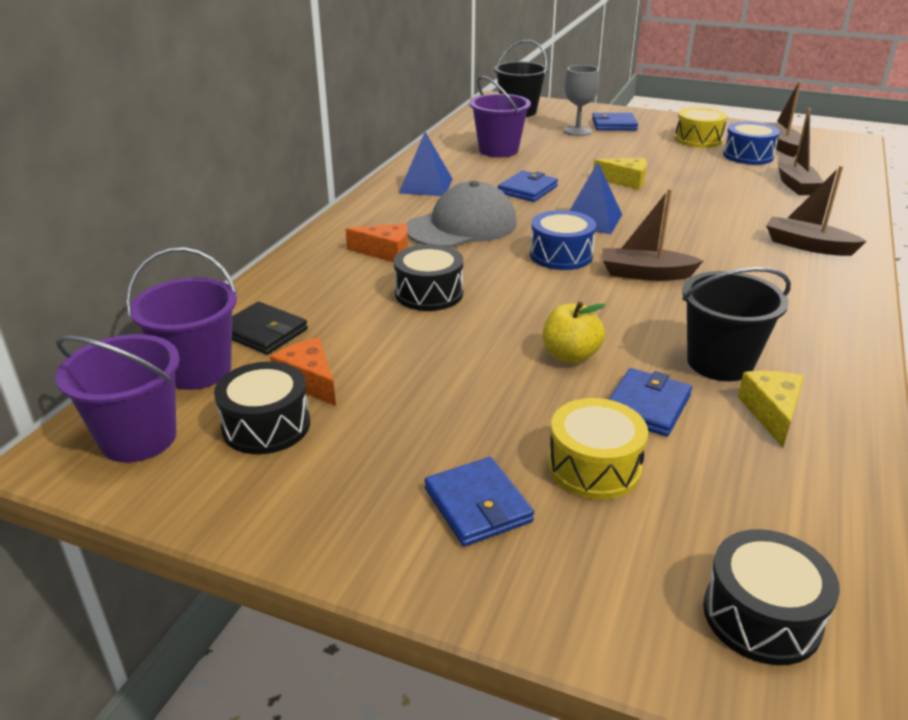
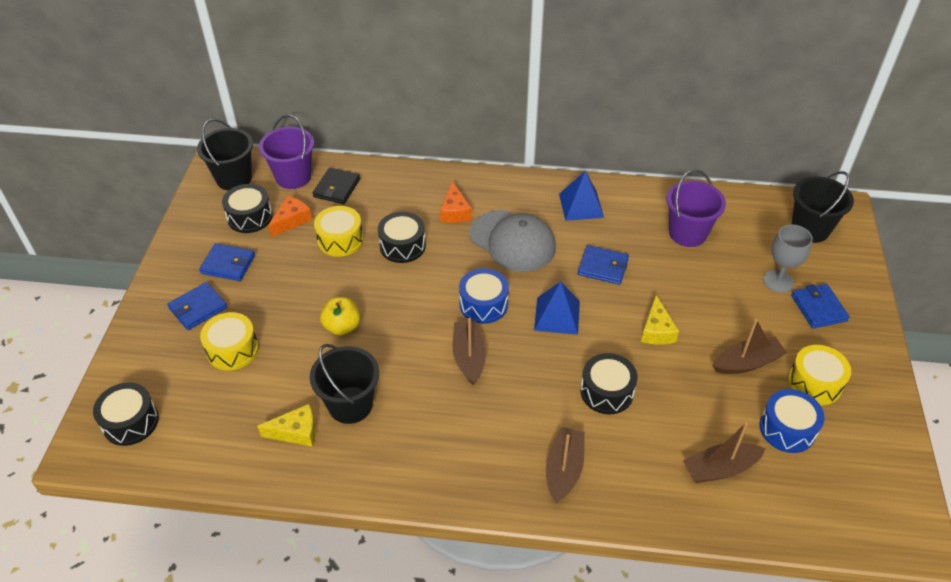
camera: 75 degrees right, 15 degrees up
purple bucket [56,334,180,462] -> black bucket [197,119,253,191]
blue wallet [608,368,692,436] -> blue wallet moved to [199,243,255,281]
brown boat [765,81,801,157] -> brown boat moved to [712,319,787,374]
none -> yellow drum [314,206,363,257]
none -> black drum [581,353,638,414]

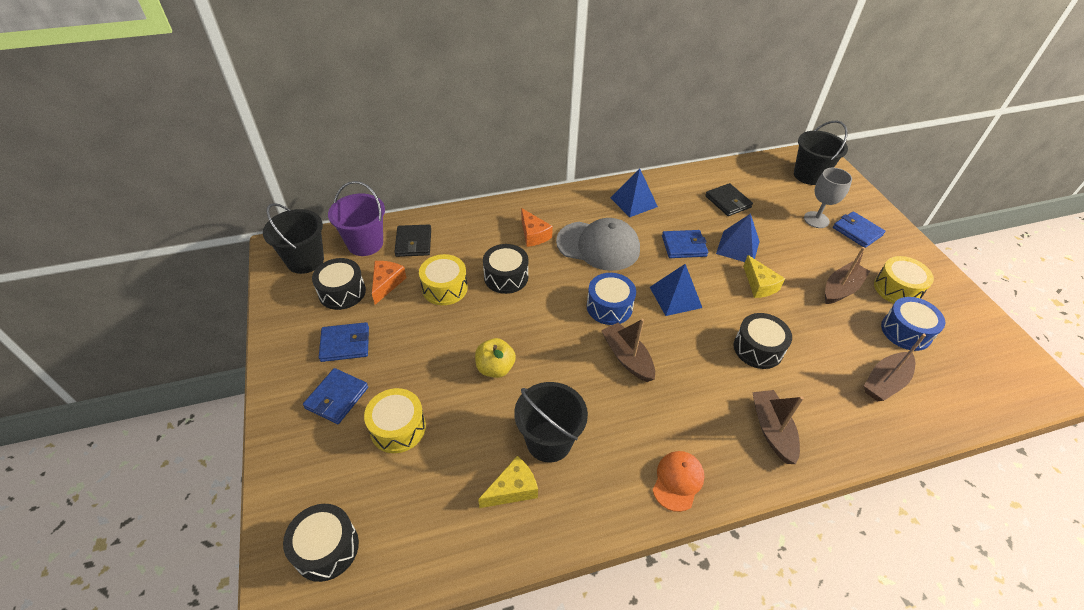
camera: 25 degrees left, 0 degrees up
purple bucket [666,169,726,247] -> black wallet [705,183,753,216]
none -> orange cap [653,451,705,512]
none -> blue pyramid [716,213,760,262]

